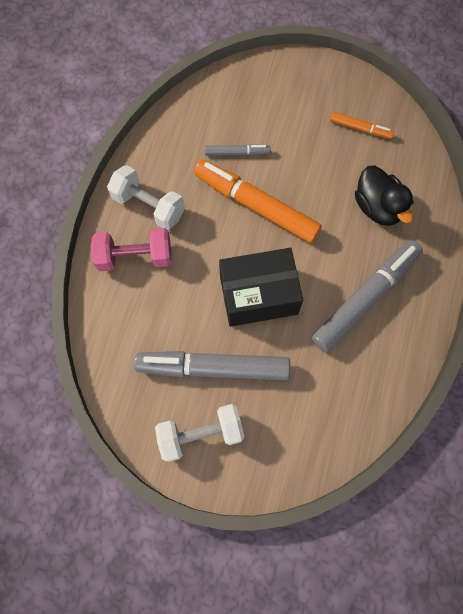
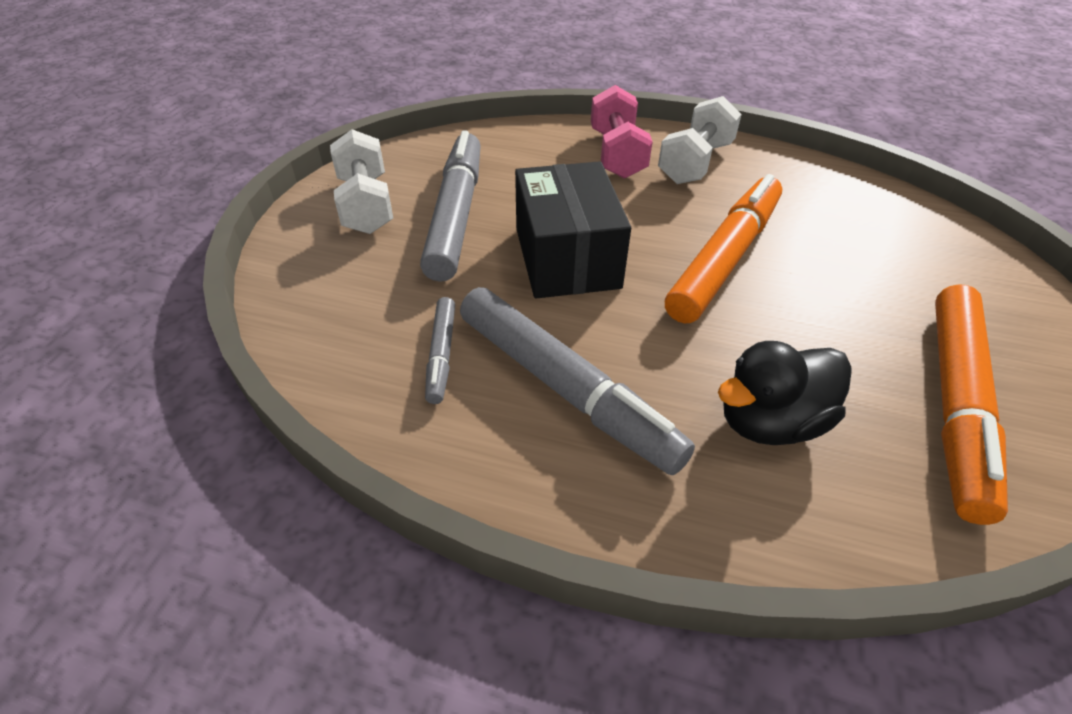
camera: 90 degrees right, 25 degrees down
grey marker [205,144,270,156] -> grey marker moved to [425,297,455,404]
orange marker [330,112,394,139] -> orange marker [935,284,1008,525], size x2.06

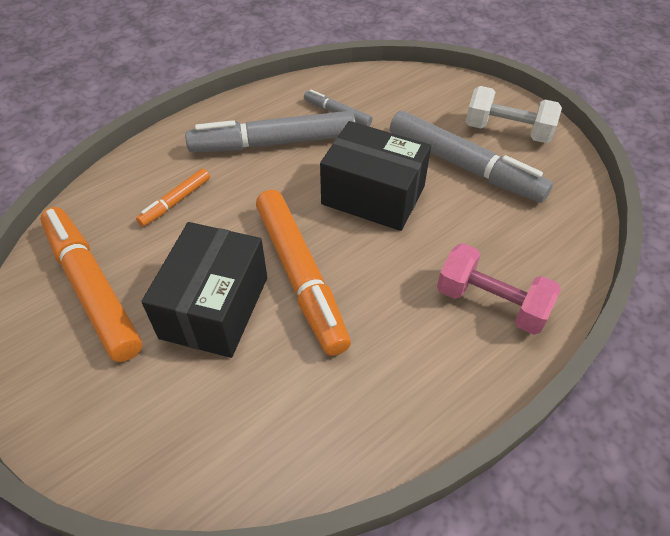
camera: 125 degrees right, 5 degrees up
white dumbbell [658,96,742,184] -> none
black duck [718,341,852,445] -> orange marker [136,168,210,227]
none -> black box [141,222,267,358]

